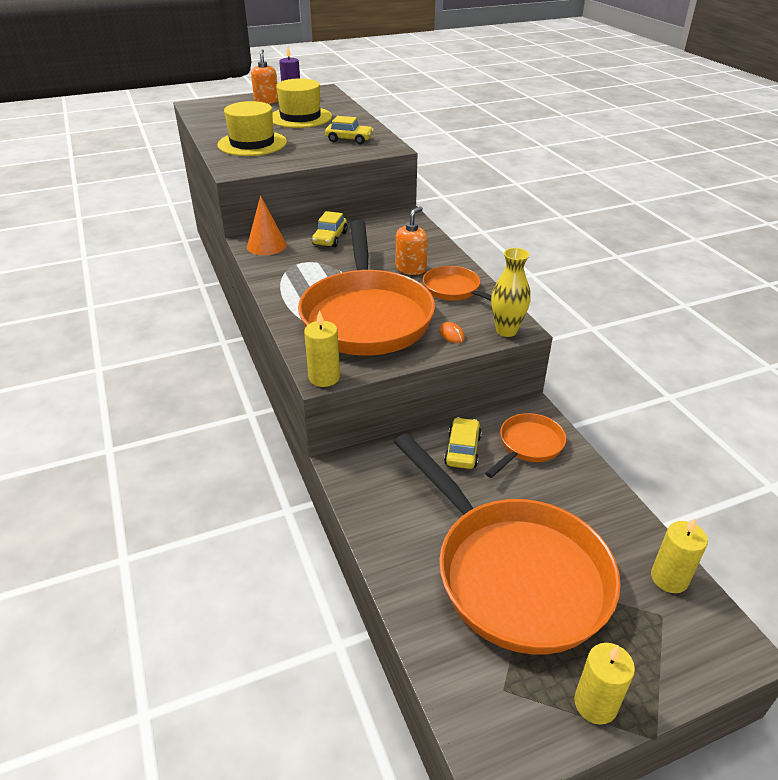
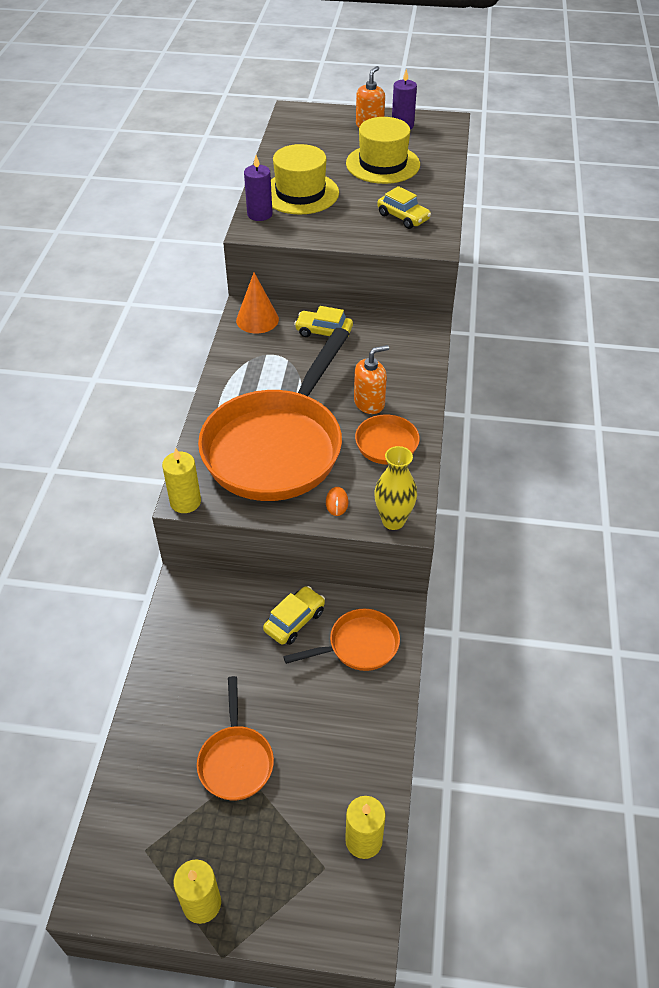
camera: 30 degrees right, 10 degrees up
yellow car [312,211,348,247] -> yellow car turned 60 degrees clockwise [294,306,353,338]
orange pan [394,433,621,655] -> orange pan [197,676,274,801], size x0.46
none -> purple candle [244,155,273,221]

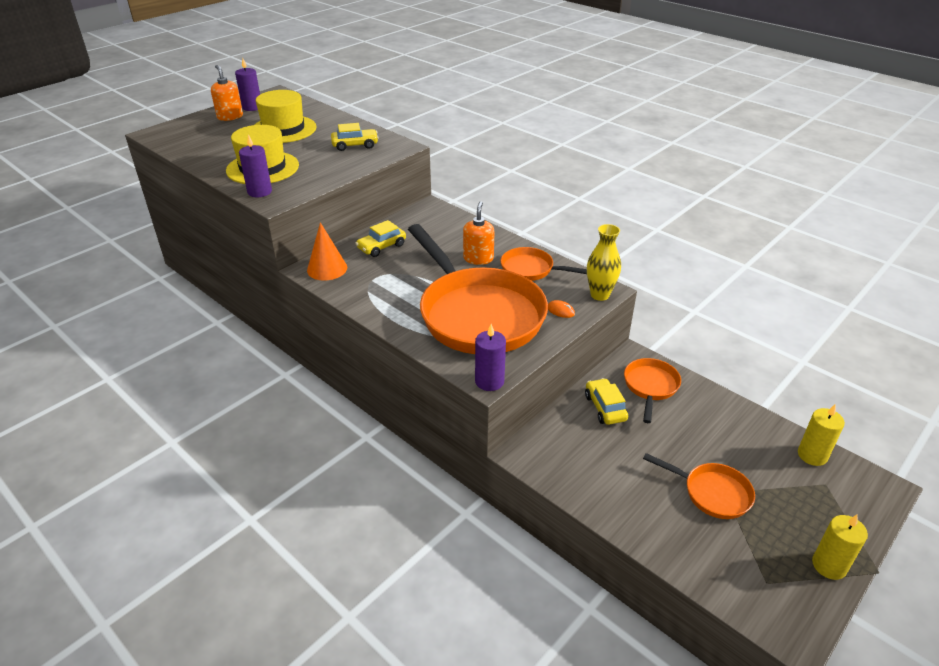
camera: 55 degrees left, 10 degrees down
yellow candle [162,448,201,513] -> purple candle [475,324,506,391]

